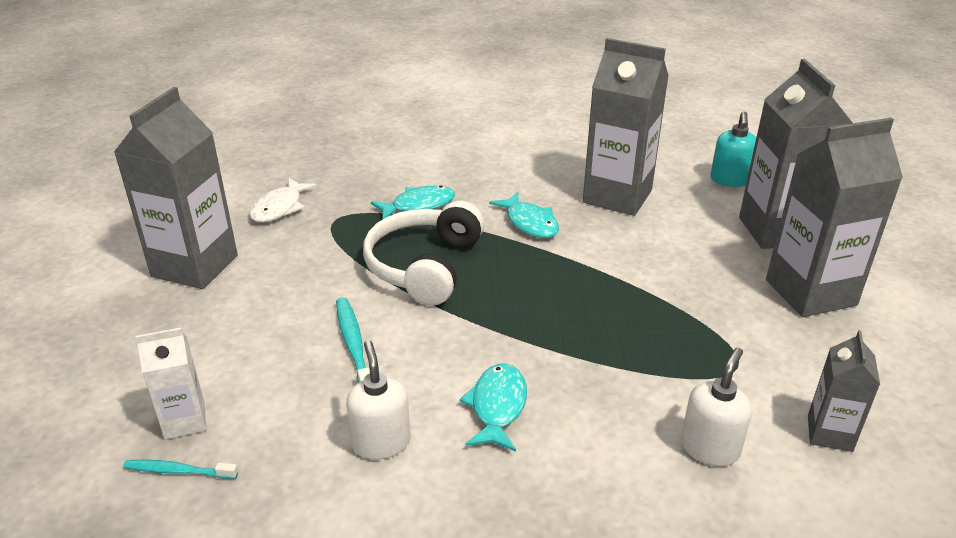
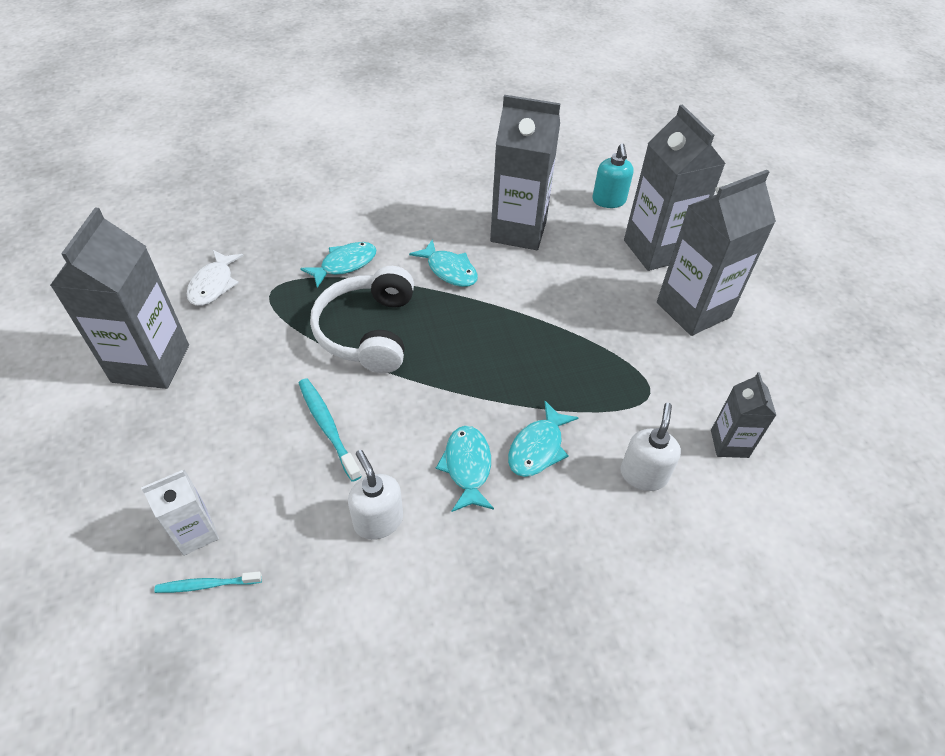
camera: 15 degrees left, 15 degrees up
none -> turquoise fish [508,401,579,477]

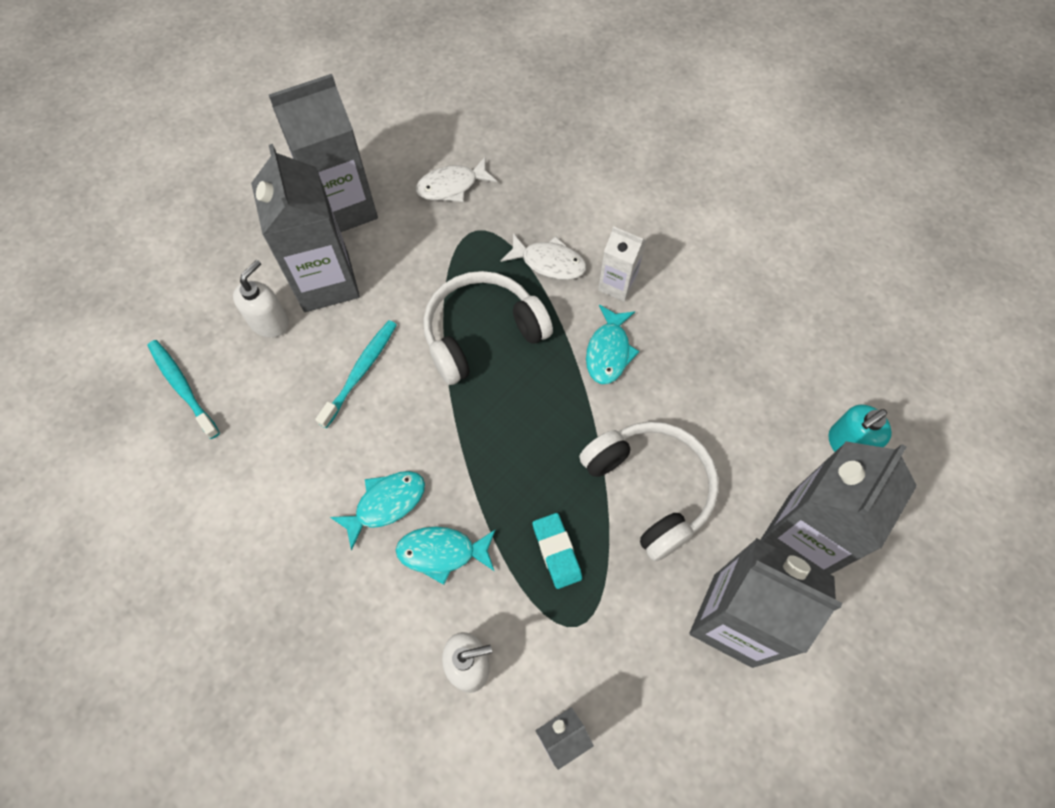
camera: 60 degrees right, 15 degrees up
white carton [141,470,219,556] -> white carton moved to [598,226,646,302]
turquoise toothbrush [154,572,262,593] -> turquoise toothbrush [148,340,220,439], size x1.53
turquoise fish [300,242,376,288] -> white fish [501,234,586,280]
white soap dispenser [348,450,403,540] -> white soap dispenser moved to [233,260,289,338]
grey carton [490,95,561,250] -> grey carton moved to [251,144,360,312]
none -> turquoise eraser [533,513,582,589]
none -> white headphones [579,421,719,561]

